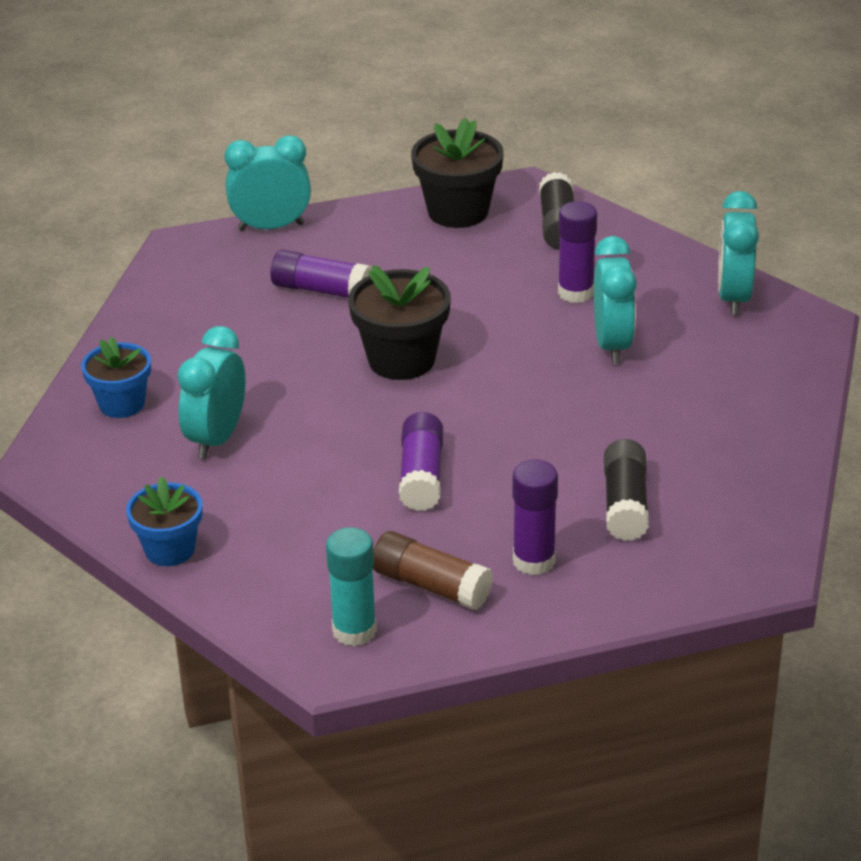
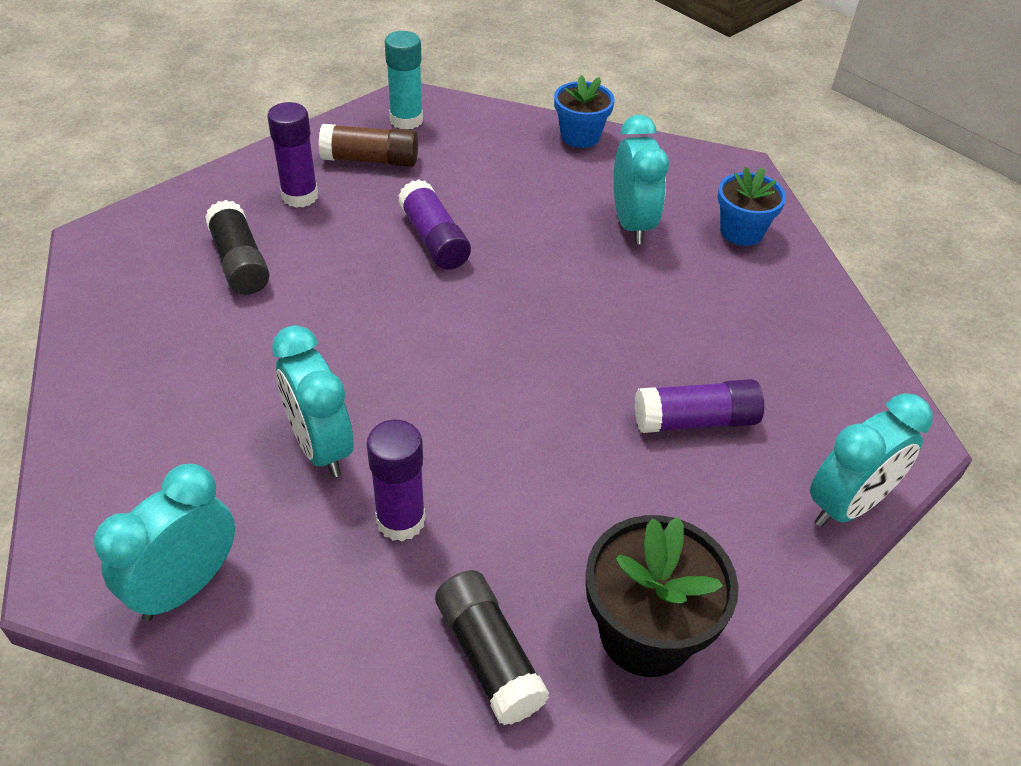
camera: 150 degrees right, 10 degrees up
black flower pot [348,265,451,380] -> none
turquoise clock [718,191,759,315] -> turquoise clock turned 120 degrees counterclockwise [94,464,235,621]

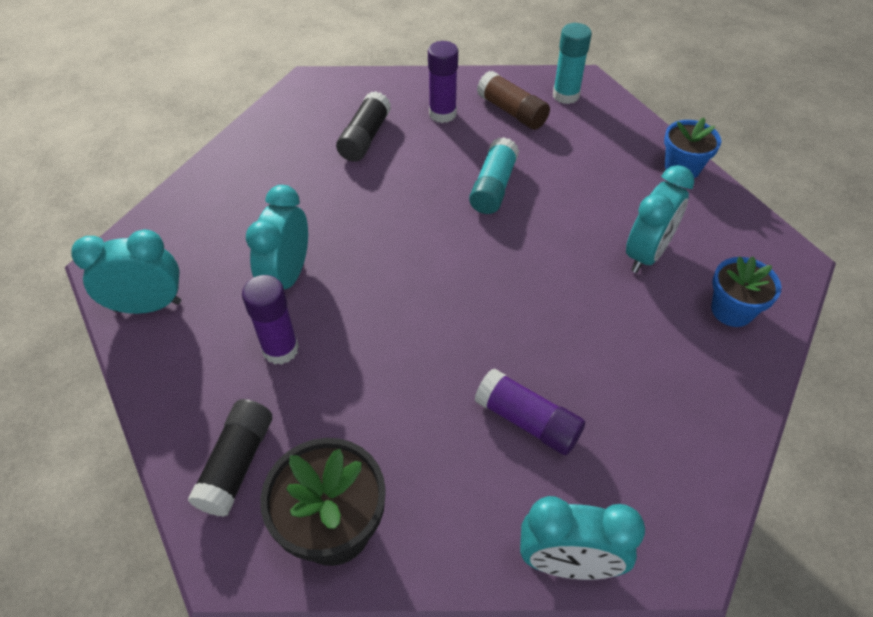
camera: 45 degrees right, 5 degrees up
purple glue stick [398,180,471,270] -> turquoise glue stick [469,137,519,214]

